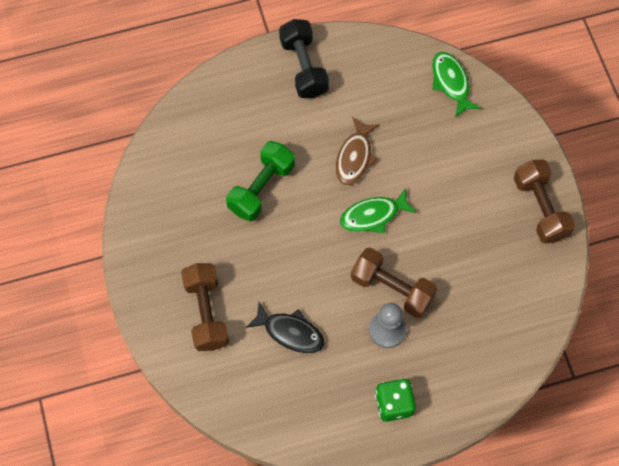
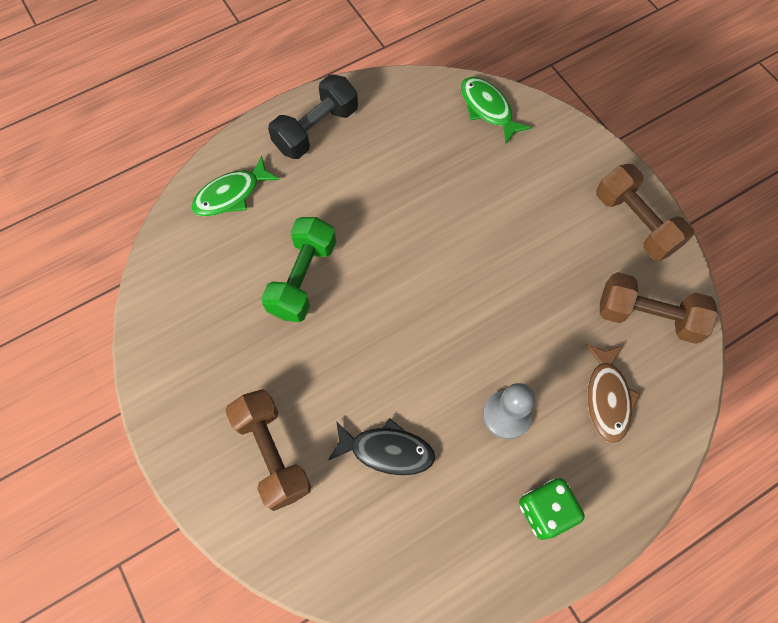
camera: 15 degrees left, 0 degrees up
black dumbbell [279,19,329,98] -> black dumbbell turned 75 degrees clockwise [268,74,358,159]
brown fish [336,117,379,185] -> brown fish moved to [585,344,640,443]
green fish [340,188,417,233] -> green fish moved to [191,156,280,216]
brown dumbbell [351,248,437,318] -> brown dumbbell moved to [600,272,718,344]

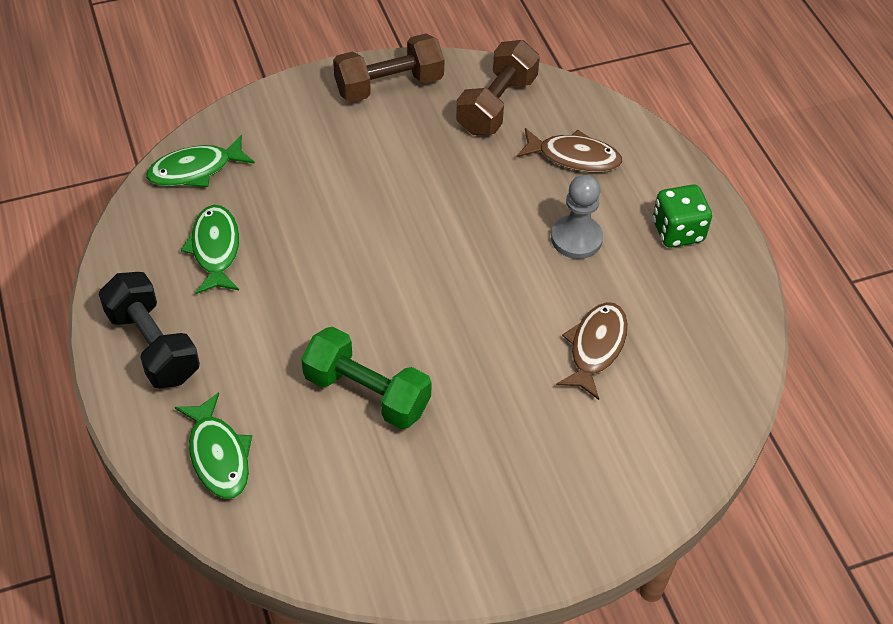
camera: 80 degrees left, 15 degrees down
brown dumbbell [225,389,311,511] -> none
black fish [328,418,435,476] -> brown fish [556,302,628,400]
none -> green fish [181,205,239,294]

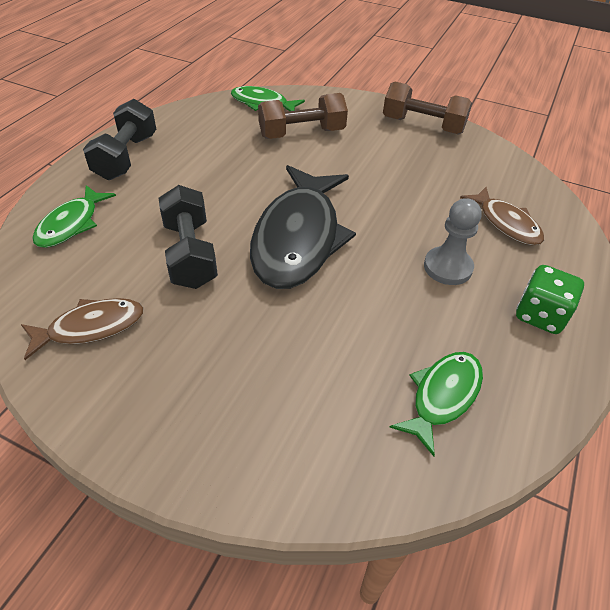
camera: 45 degrees right, 5 degrees down
green fish [181,205,239,294] -> green fish moved to [389,352,483,456]
green dumbbell [301,327,432,429] -> black dumbbell [159,185,218,289]
brown dumbbell [456,40,540,135] -> brown dumbbell moved to [258,93,348,139]
brown fish [556,302,628,400] -> brown fish moved to [21,298,144,360]
none -> black fish [250,165,356,289]

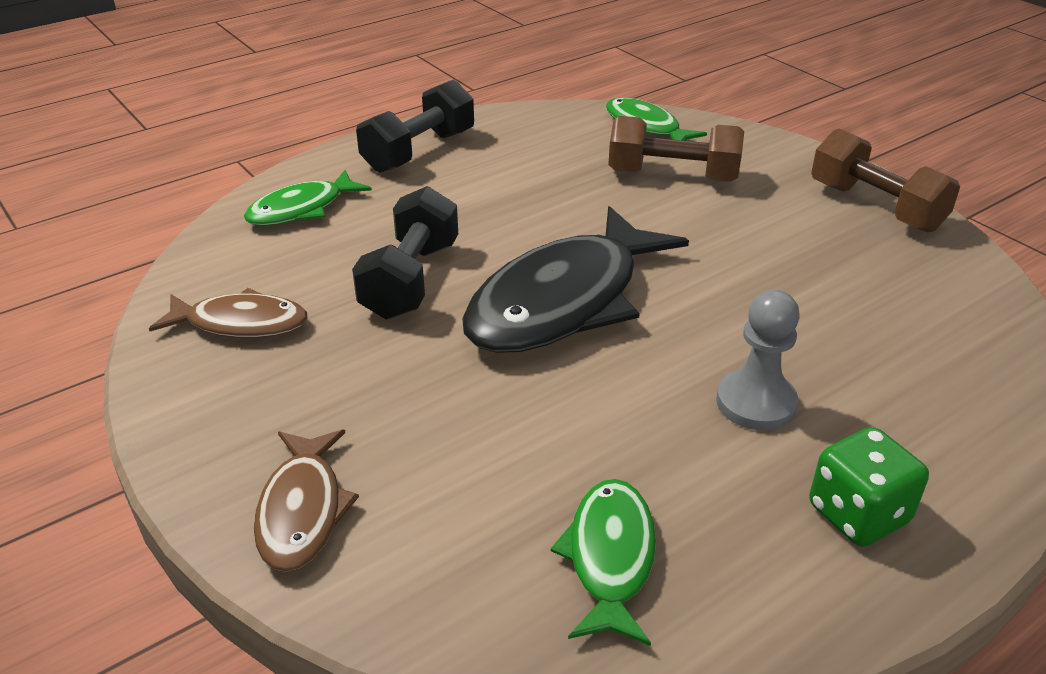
camera: 30 degrees right, 10 degrees down
green fish [389,352,483,456] -> green fish turned 60 degrees counterclockwise [551,479,656,646]
brown fish [460,187,544,246] -> brown fish moved to [254,429,359,572]

